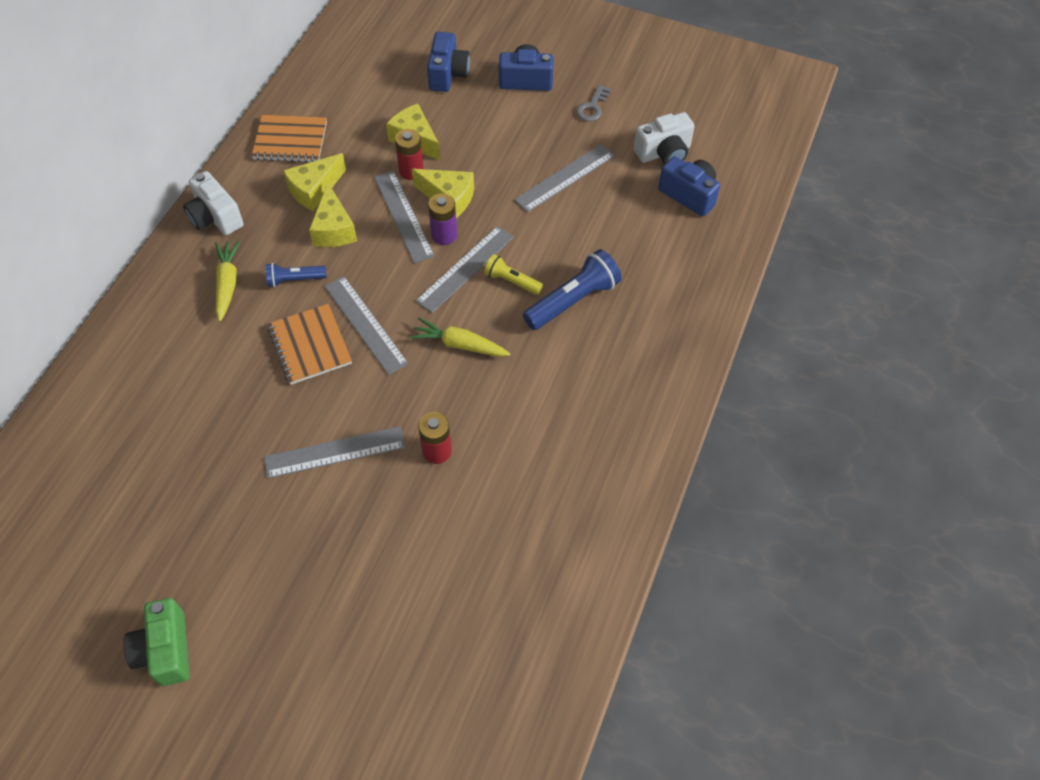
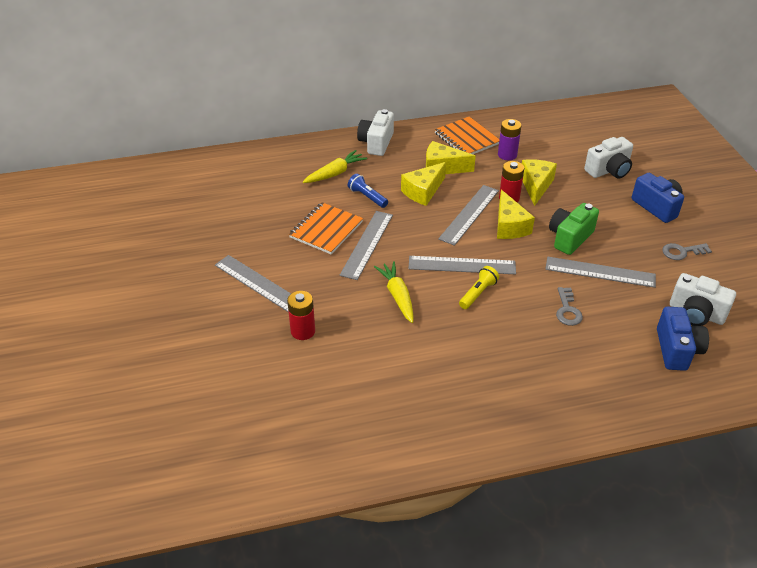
camera: 55 degrees right, 15 degrees down
green camera [123,598,190,686] -> green camera moved to [549,203,599,255]
blue camera [427,32,470,92] -> white camera [584,137,633,179]
purple battery [428,193,457,245] -> purple battery moved to [498,119,521,160]
yellow flashlight [484,254,543,295] -> yellow flashlight turned 45 degrees clockwise [459,266,499,309]
blue flashlight [523,249,622,330] -> none
none -> grey key [556,287,583,326]

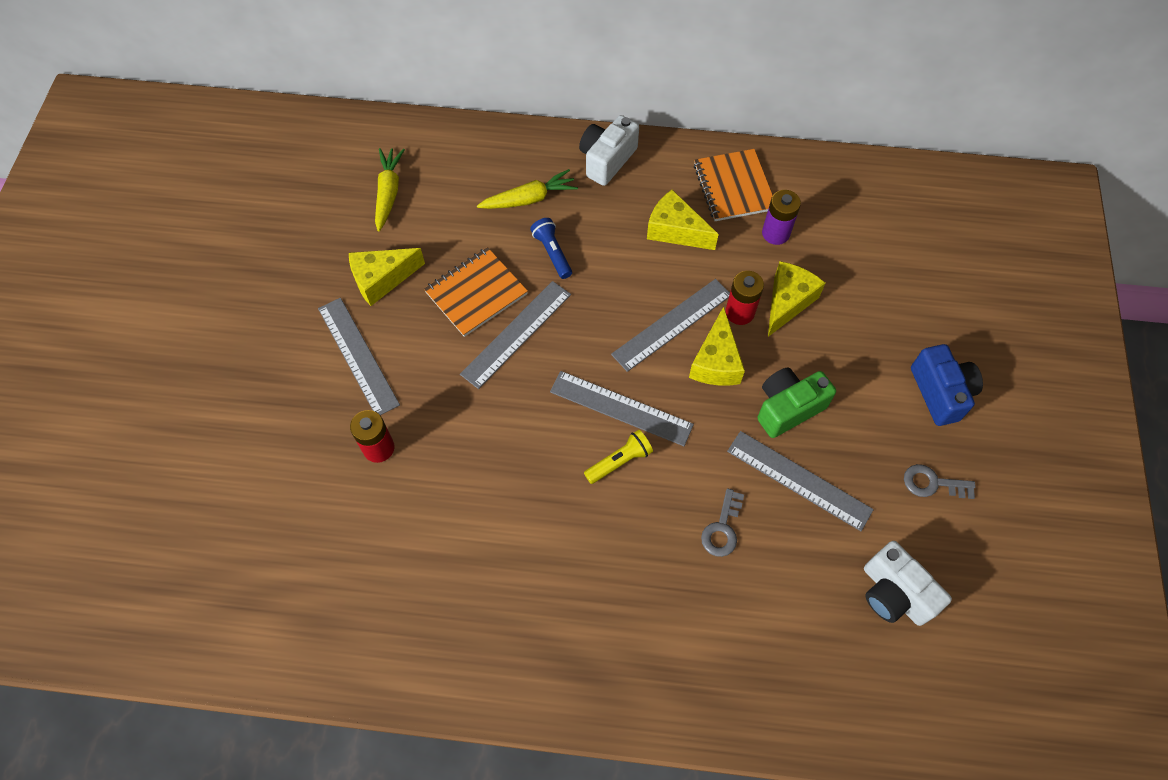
camera: 20 degrees right, 20 degrees up
yellow carrot [374,261,413,323] -> yellow carrot moved to [375,148,405,231]
yellow cheese [401,162,446,206] -> yellow cheese moved to [349,248,425,306]
white camera [584,137,633,179] -> none
blue camera [657,307,709,371] -> none

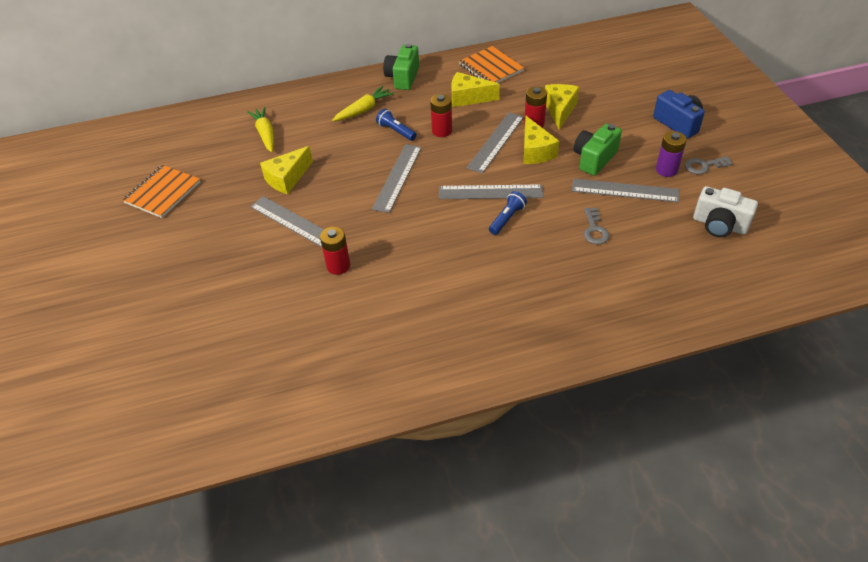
camera: 20 degrees left, 15 degrees down
orange notebook [424,247,528,337] -> orange notebook moved to [123,165,200,218]
white camera [579,115,639,186] -> green camera [383,43,419,90]
yellow flashlight [584,430,653,484] -> blue flashlight [489,191,527,235]
purple battery [762,190,801,245] -> purple battery moved to [656,131,687,177]
none -> red battery [430,94,452,137]

